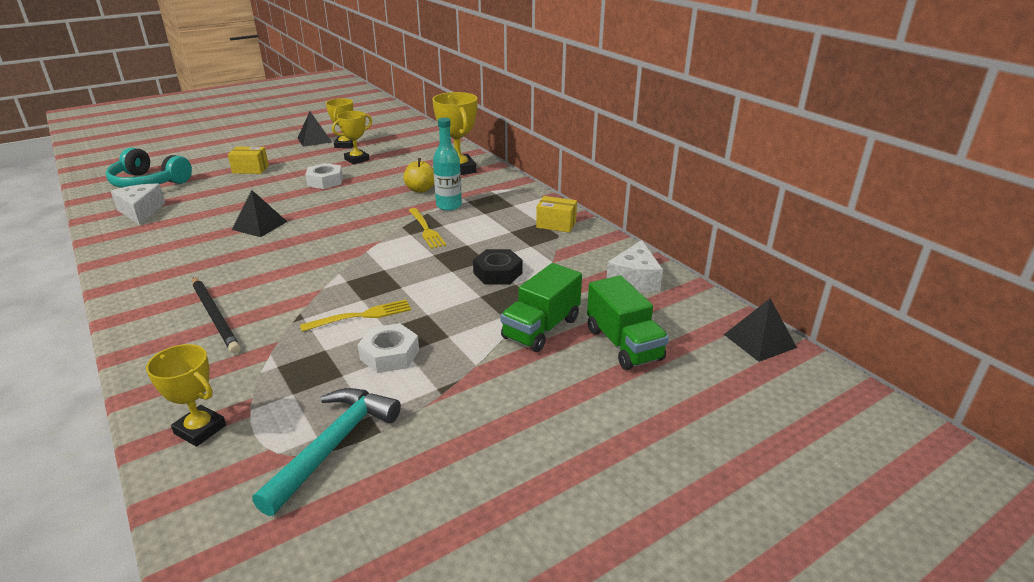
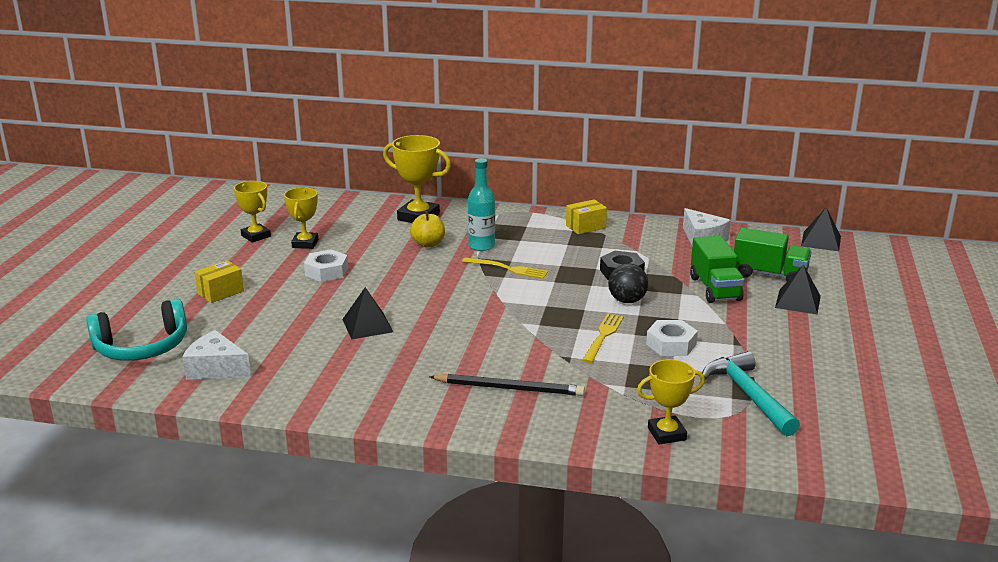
camera: 45 degrees left, 5 degrees down
black pyramid [298,112,332,147] -> black pyramid moved to [775,264,821,314]
none -> black ball [608,264,648,303]

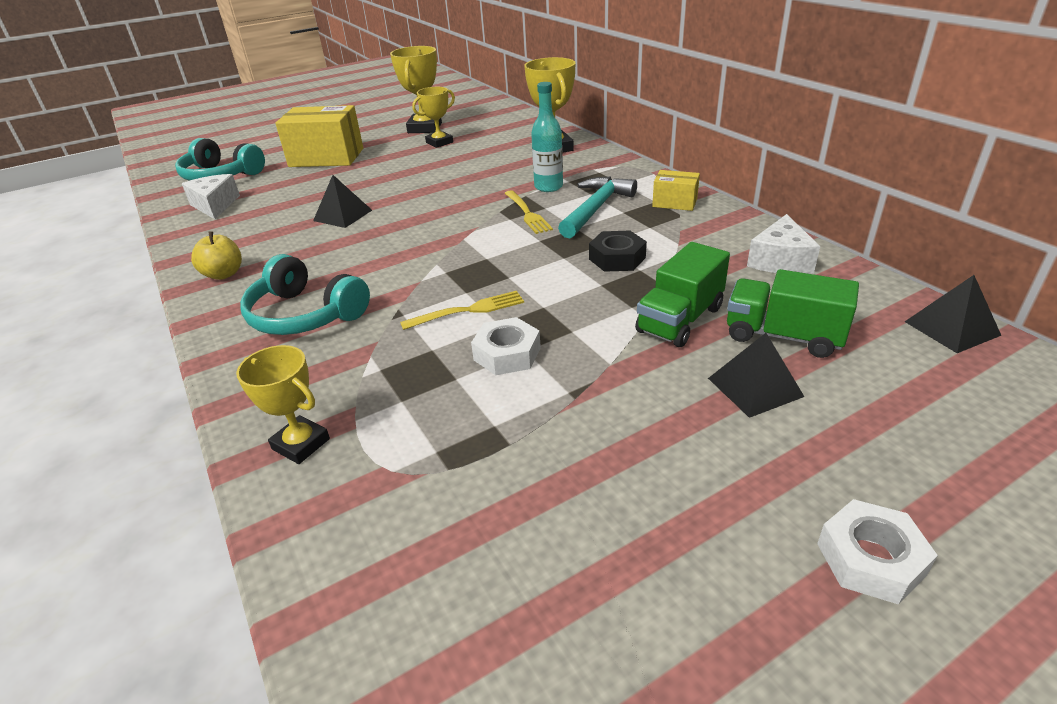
camera: 50 degrees right, 10 degrees up
yellow box [195,260,244,303] -> yellow box [275,105,363,167], size x1.98
yellow trophy [234,181,271,243] -> yellow trophy [390,46,442,133], size x1.52
white nut [304,249,348,282] -> white nut moved to [817,499,938,605]
yellow apple [410,211,445,248] -> yellow apple moved to [191,231,242,280]
black pencil [429,374,585,396] -> turquoise headphones [240,254,370,335]
black ball [608,264,648,303] -> none
turquoise hammer [702,351,800,436] -> turquoise hammer moved to [558,177,637,238]
green truck [734,228,812,281] -> green truck turned 135 degrees clockwise [727,269,859,358]

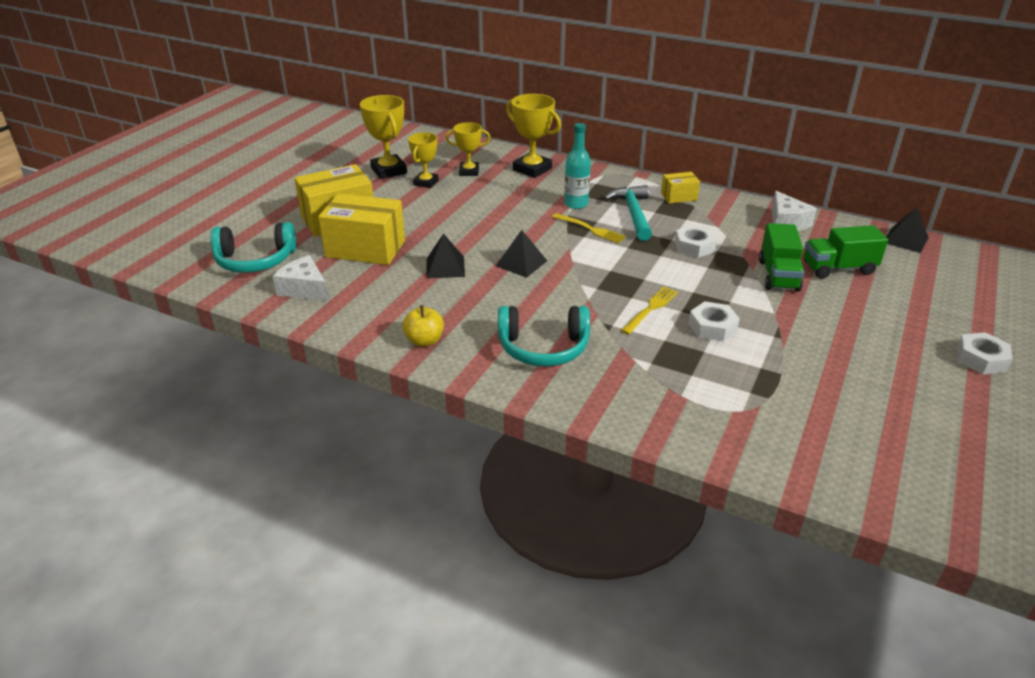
camera: 35 degrees left, 0 degrees up
yellow trophy [236,345,330,464] -> yellow trophy moved to [445,122,491,176]
black nut [589,231,647,272] -> white nut [675,225,717,258]
black pyramid [708,333,804,418] -> black pyramid moved to [496,230,547,278]
none -> yellow box [318,193,405,265]

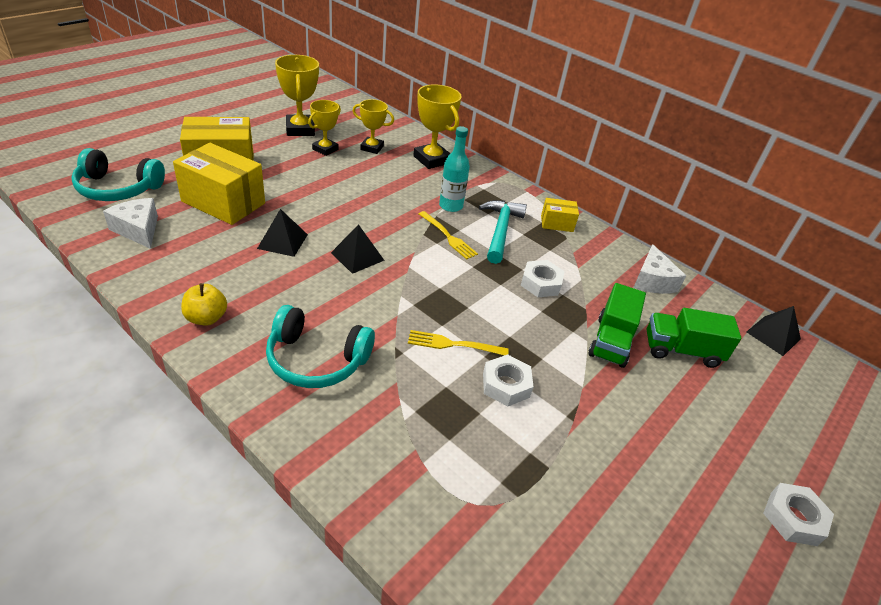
camera: 10 degrees right, 5 degrees up
yellow fork [621,287,678,335] -> yellow fork turned 135 degrees counterclockwise [408,330,509,355]

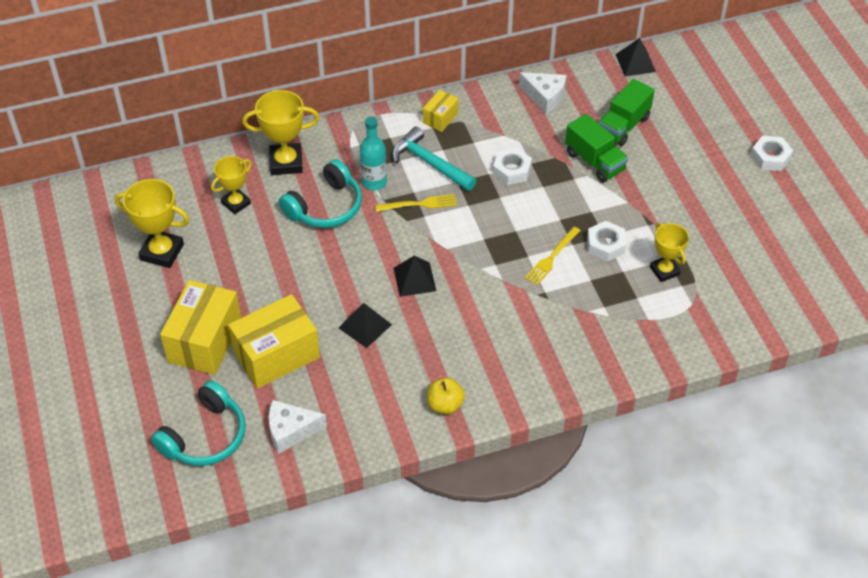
camera: 55 degrees left, 10 degrees up
turquoise headphones [266,305,375,388] -> turquoise headphones moved to [279,159,362,228]
yellow trophy [308,100,341,156] -> yellow trophy moved to [650,223,689,282]

